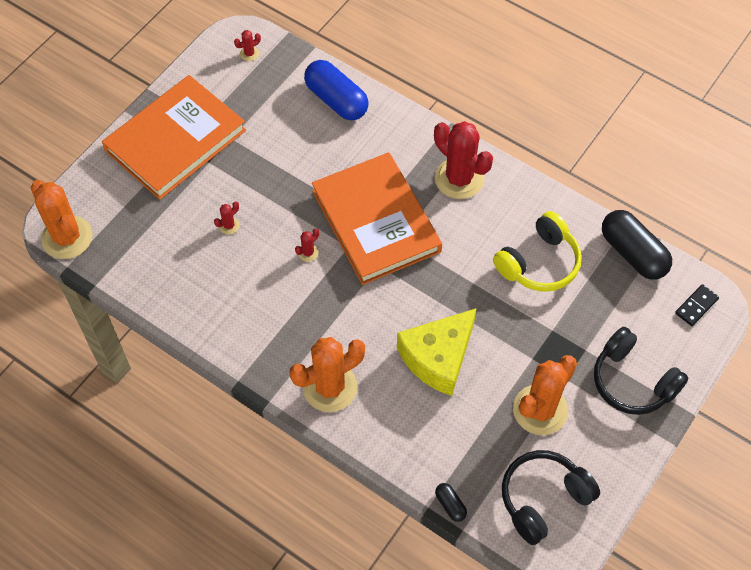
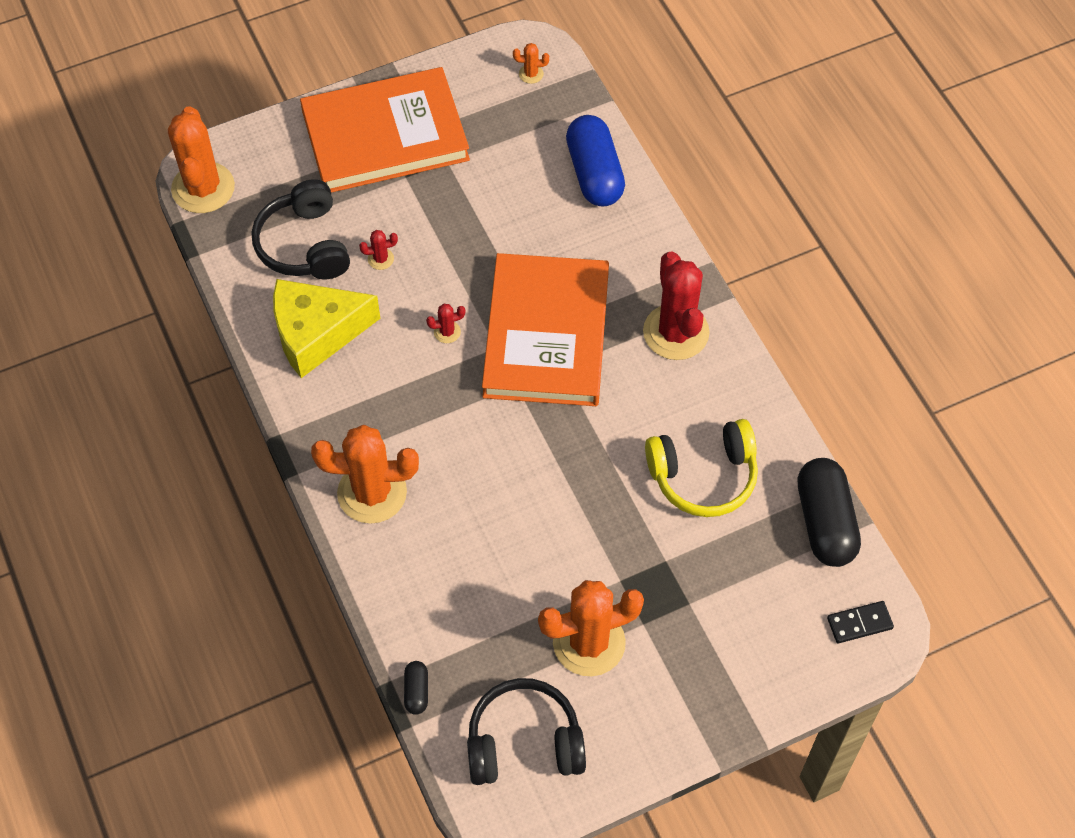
camera: 30 degrees right, 0 degrees up
red cactus [234,30,261,61] -> orange cactus [513,43,549,84]
yellow cheese [397,308,477,396] -> yellow cheese moved to [273,279,381,378]
black headphones [594,327,688,415] -> black headphones moved to [252,179,350,279]

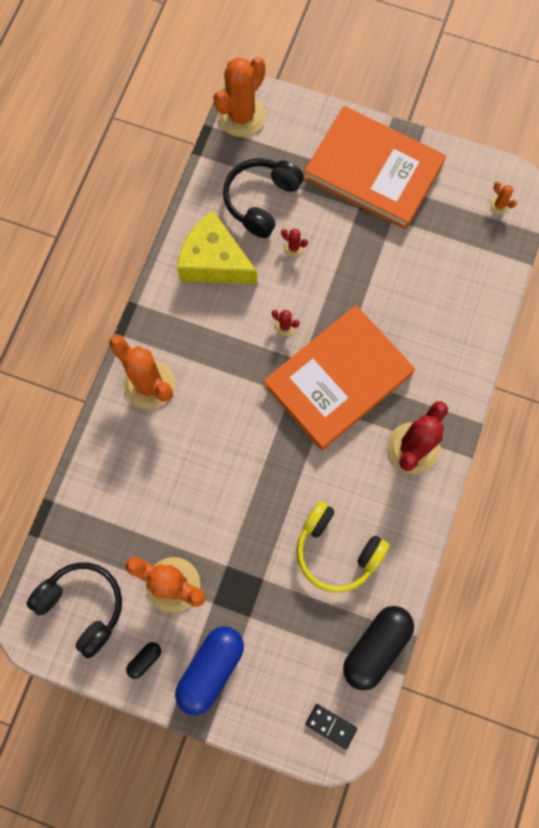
camera: 45 degrees right, 15 degrees up
black capsule [404,661,428,715] -> black capsule moved to [126,642,161,679]
blue capsule [566,115,625,207] -> blue capsule moved to [175,626,244,715]

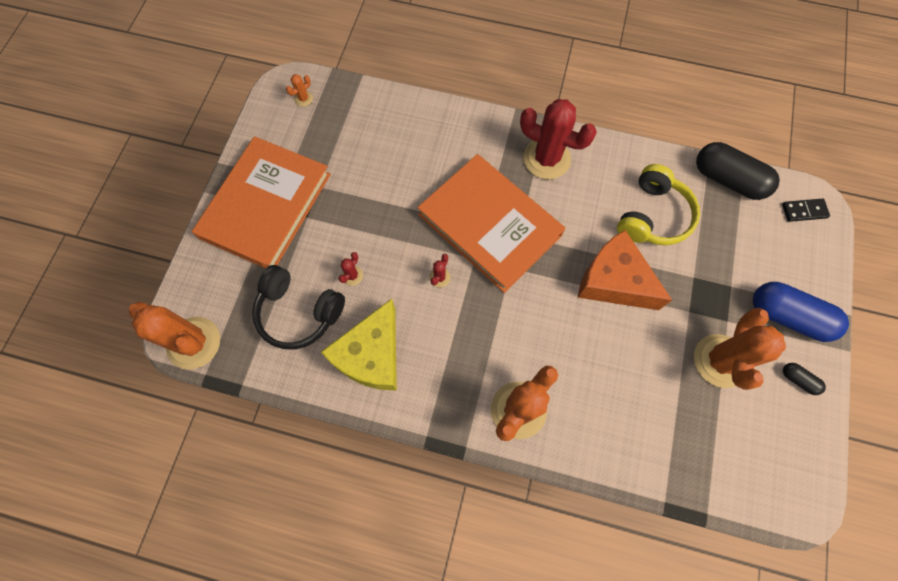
camera: 95 degrees left, 5 degrees down
black headphones [26,562,122,658] -> none
black domino [305,704,357,749] -> black domino turned 60 degrees clockwise [782,199,830,222]
none -> orange cheese [578,230,672,310]

